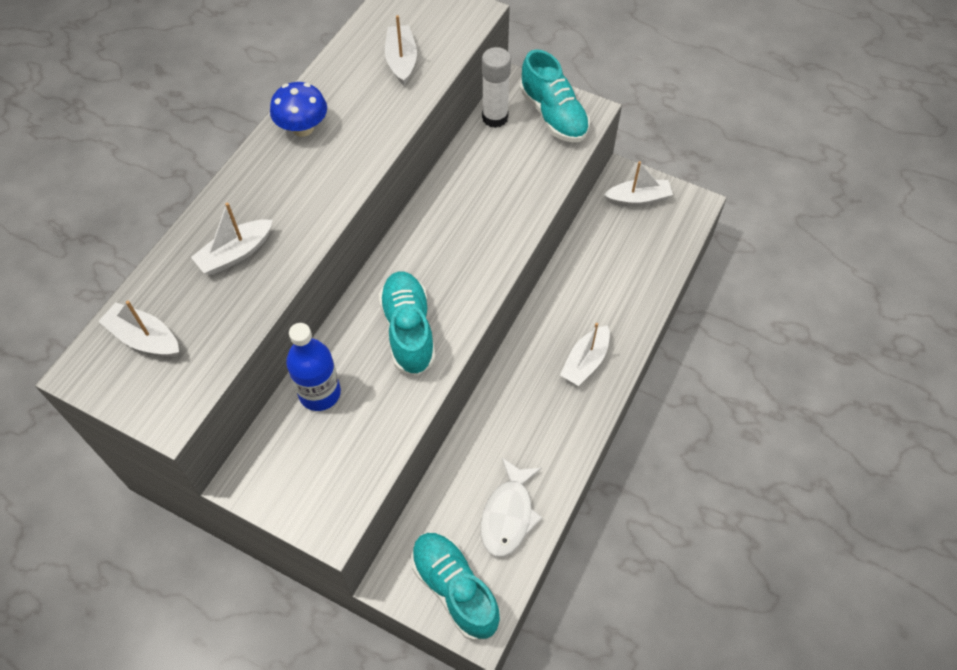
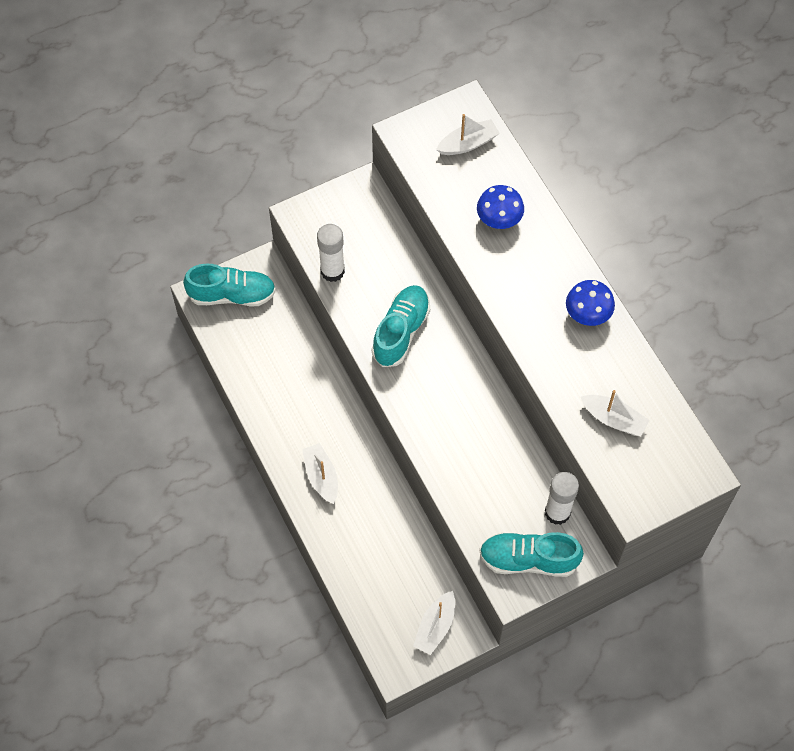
camera: 125 degrees right, 5 degrees up
white boat [191,203,273,275] -> blue mushroom [477,185,524,229]
blue bottle [286,323,341,411] -> none
turquoise shoe [379,271,436,376] -> turquoise shoe turned 90 degrees counterclockwise [372,285,430,367]
white fish [481,458,542,557] -> none
none -> white glue stick [317,224,345,282]

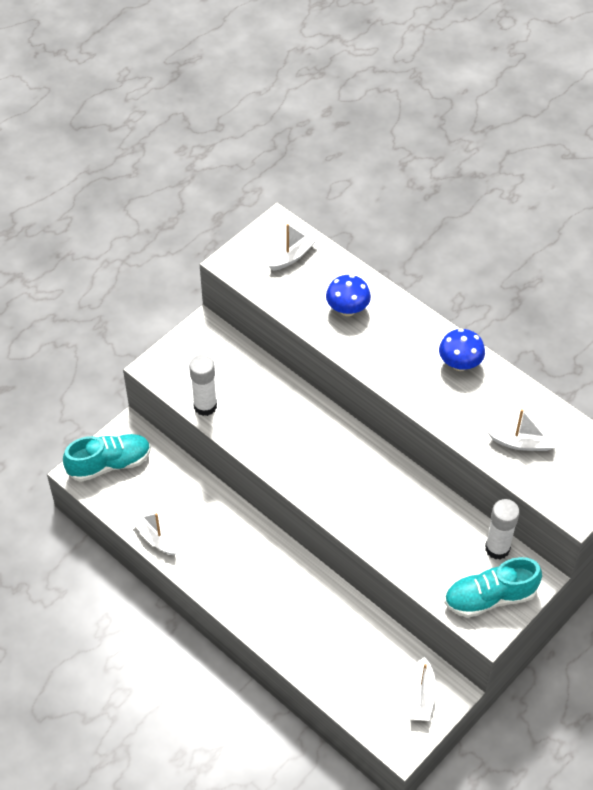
camera: 20 degrees left, 10 degrees down
white boat [302,443,338,504] -> white boat moved to [131,507,177,555]
turquoise shoe [372,285,430,367] -> none

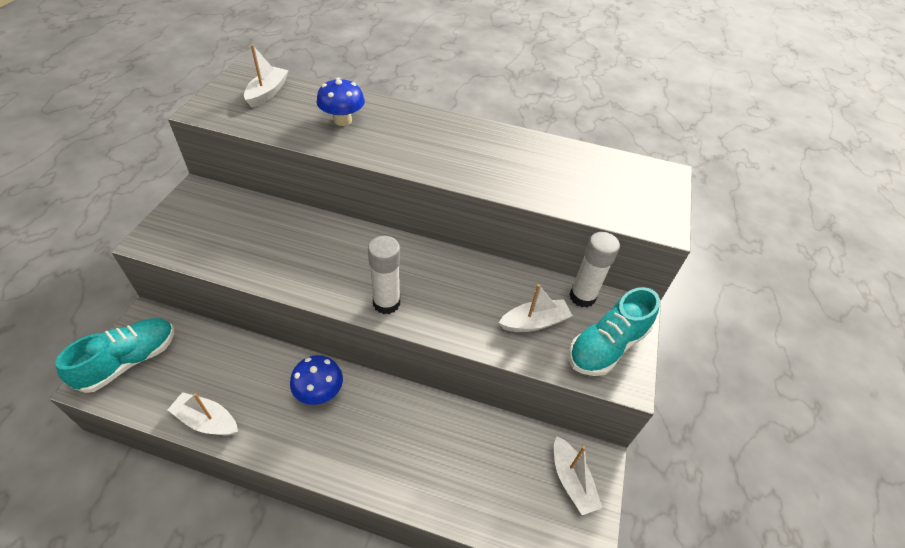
camera: 30 degrees left, 5 degrees down
white glue stick [189,355,217,416] -> white glue stick moved to [368,236,400,314]
blue mushroom [439,328,485,371] -> blue mushroom moved to [290,355,343,405]
white boat [487,409,556,451] -> white boat moved to [499,284,573,332]

